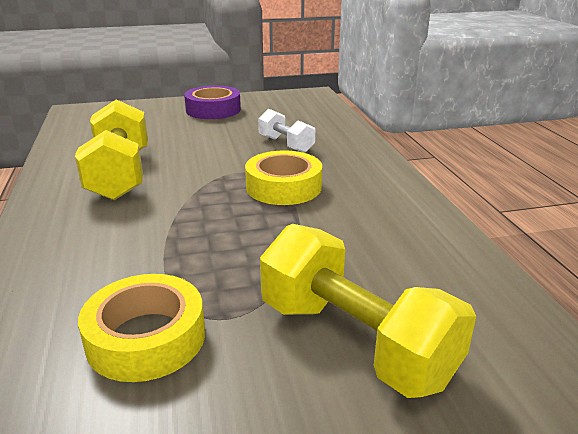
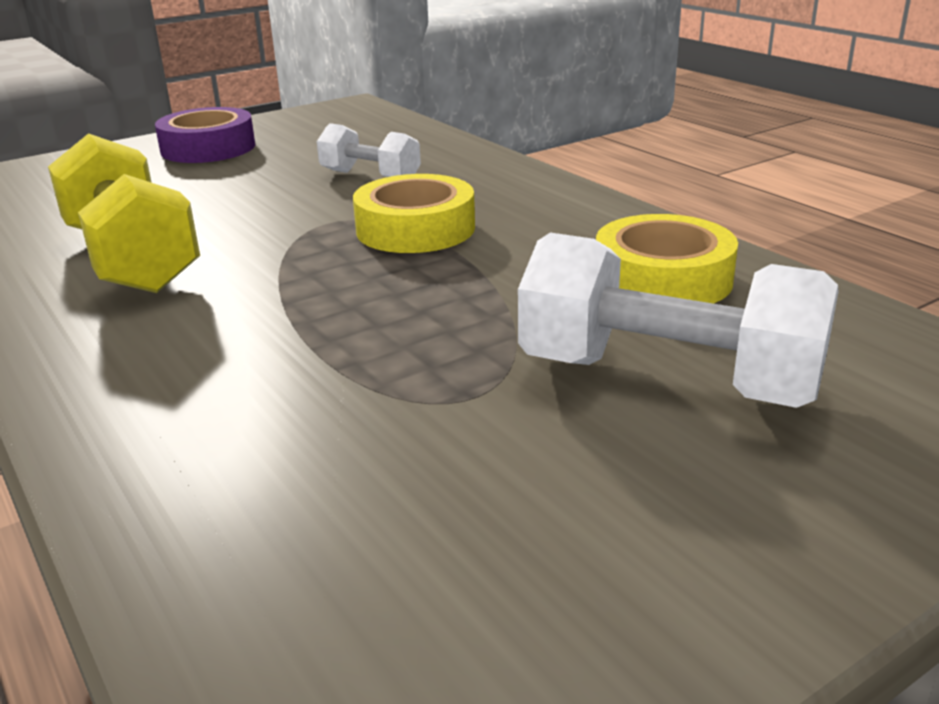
camera: 20 degrees left, 0 degrees up
yellow tape [78,274,205,382] -> yellow tape moved to [596,214,738,304]
yellow dumbbell [260,224,476,398] -> white dumbbell [518,233,839,408]

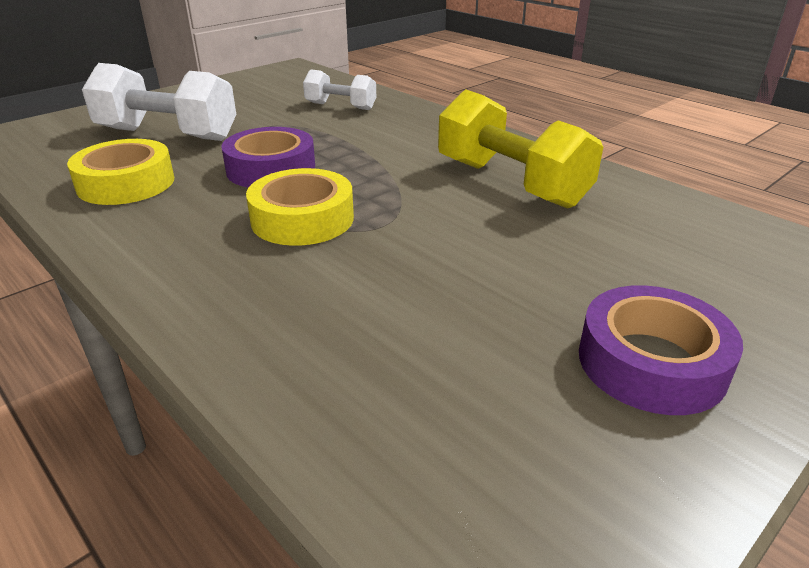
camera: 170 degrees right, 5 degrees up
white dumbbell [317,123,421,177] -> white dumbbell moved to [303,69,376,110]
none -> purple tape [221,127,315,188]

